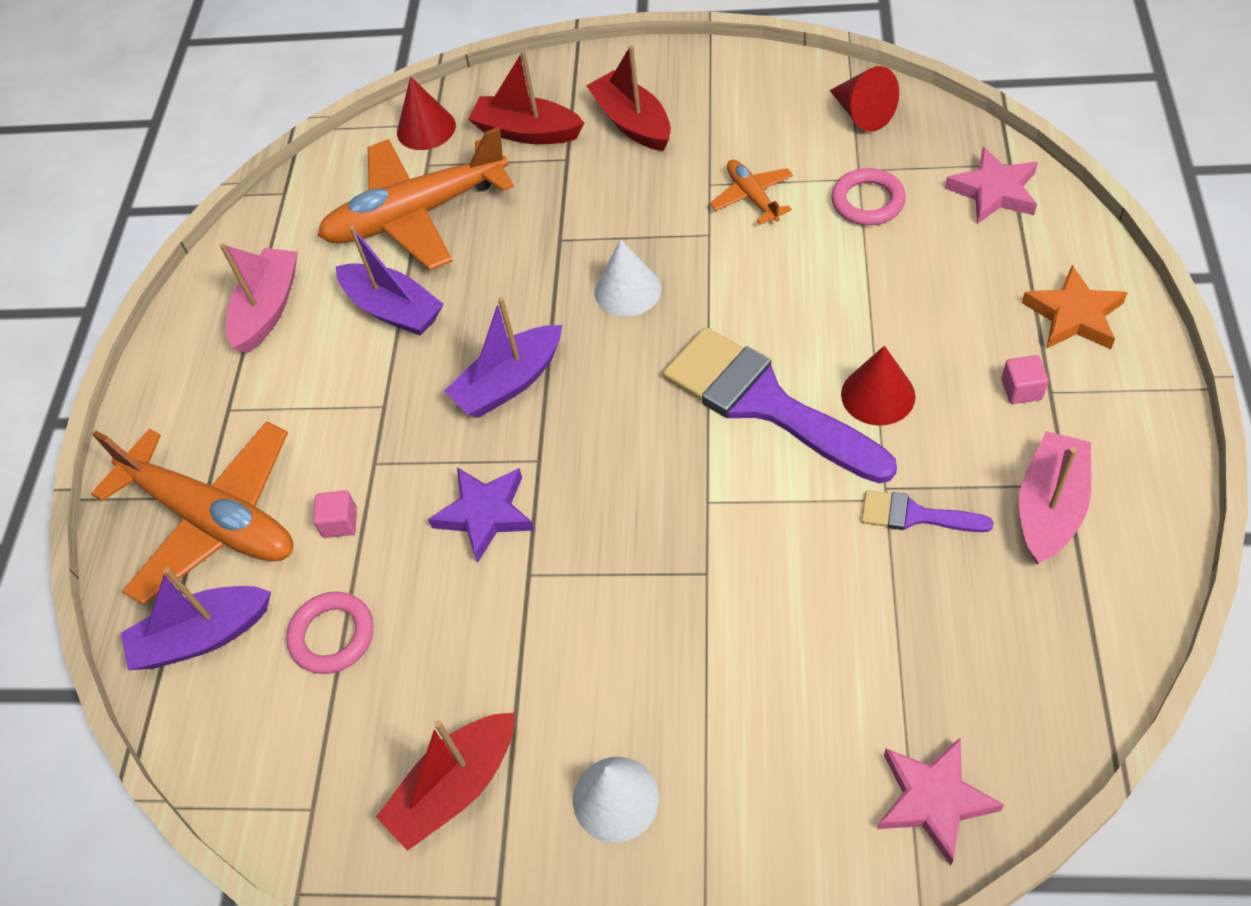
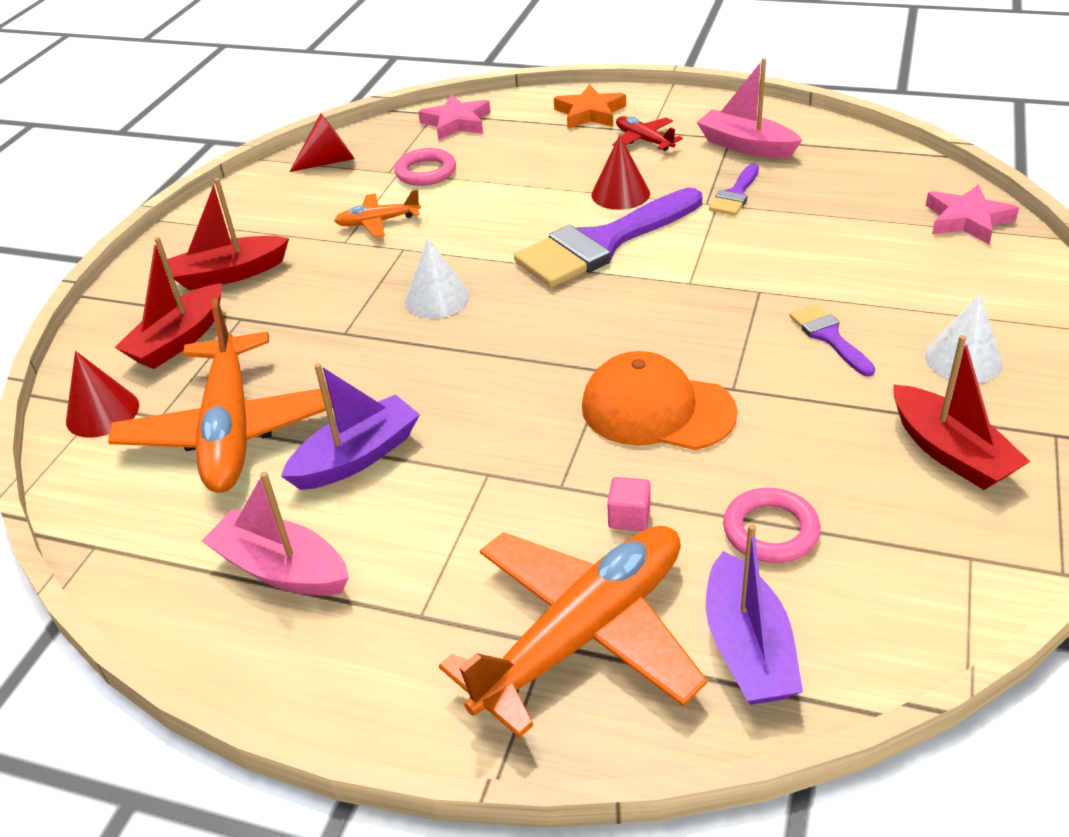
camera: 80 degrees left, 15 degrees down
purple star [428,467,534,563] -> orange cap [582,351,738,450]
purple boat [444,297,562,417] -> none
pink cube [1001,355,1048,404] -> red plane [613,116,683,151]
none -> purple brush [790,304,875,377]

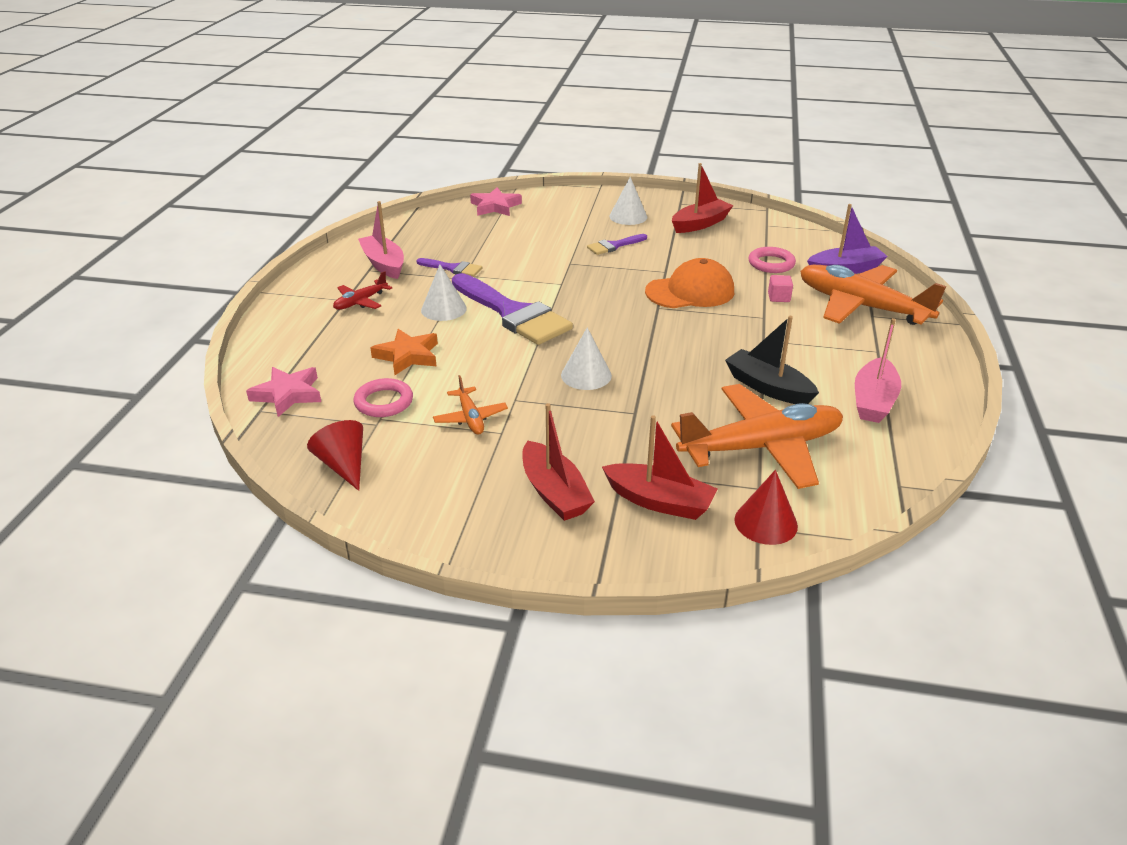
camera: 100 degrees left, 5 degrees down
purple boat [281,363,420,490] -> black boat [725,316,819,404]
orange star [554,84,626,129] -> orange star moved to [370,329,438,375]
orange cap [582,351,738,450] -> orange cap turned 120 degrees counterclockwise [645,258,734,308]
red cone [591,135,650,210] -> white cone [421,265,467,321]
pink boat [697,58,802,158] -> pink boat turned 120 degrees clockwise [358,201,404,279]

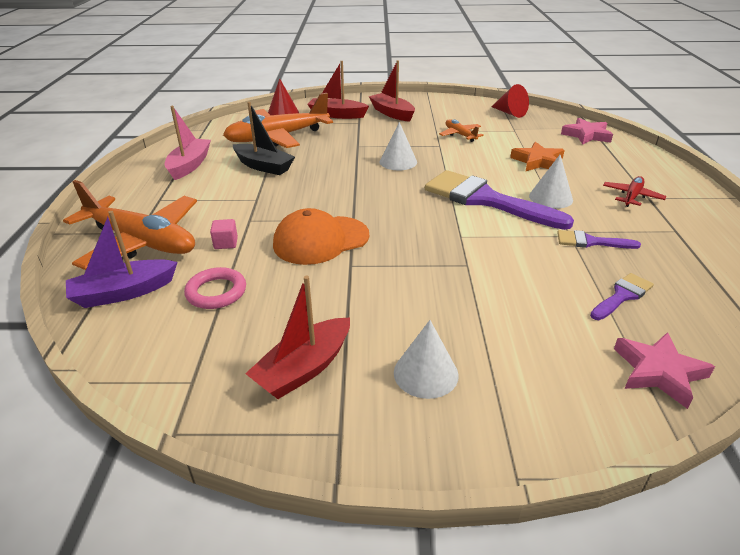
camera: 170 degrees right, 0 degrees up
pink ring [354,378,413,417] -> none
pink boat [358,201,404,279] -> none
purple brush [587,234,647,255] -> purple brush moved to [590,273,654,320]

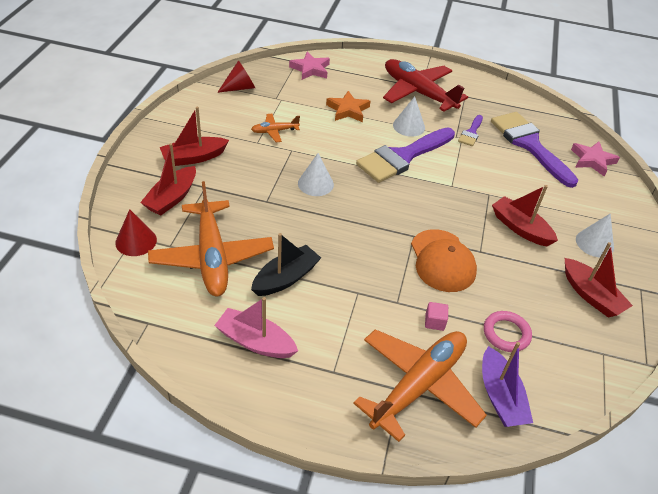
camera: 80 degrees left, 10 degrees up
purple brush [590,273,654,320] -> purple brush [491,112,578,188], size x2.13
red plane [603,176,666,207] -> red plane [383,59,468,112], size x2.17
none -> red boat [492,185,558,246]

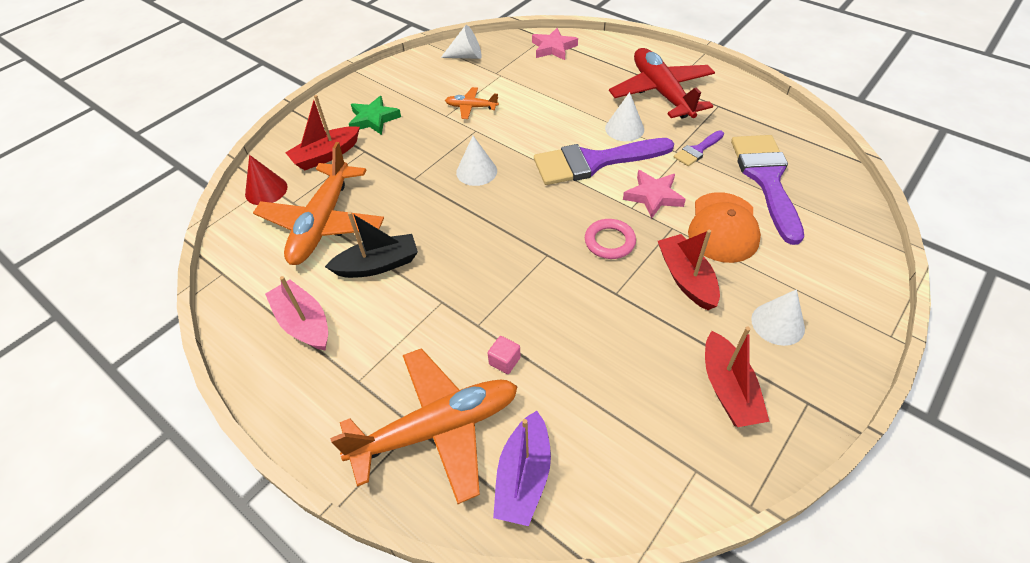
camera: 30 degrees right, 5 degrees up
red boat [160,107,229,166] -> green star [349,96,401,135]
red cone [217,60,255,93] -> white cone [441,25,482,59]
orange star [326,91,371,122] -> none
orange cap [411,229,477,292] -> orange cap moved to [688,192,761,263]
pink ring [484,311,532,352] -> pink ring moved to [585,219,636,259]
pink star [571,142,620,176] -> pink star moved to [623,170,686,219]

